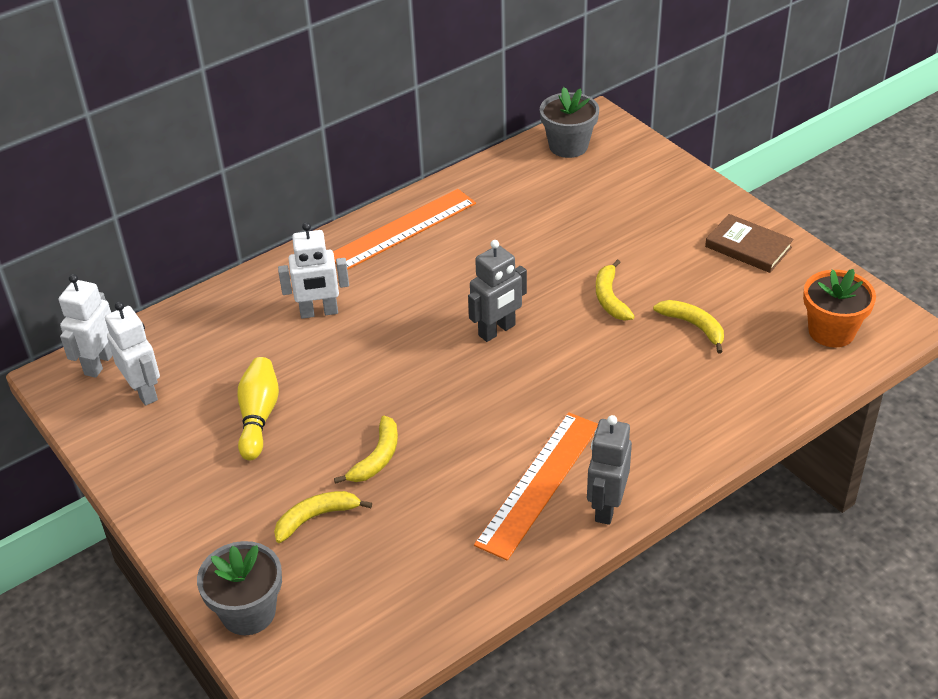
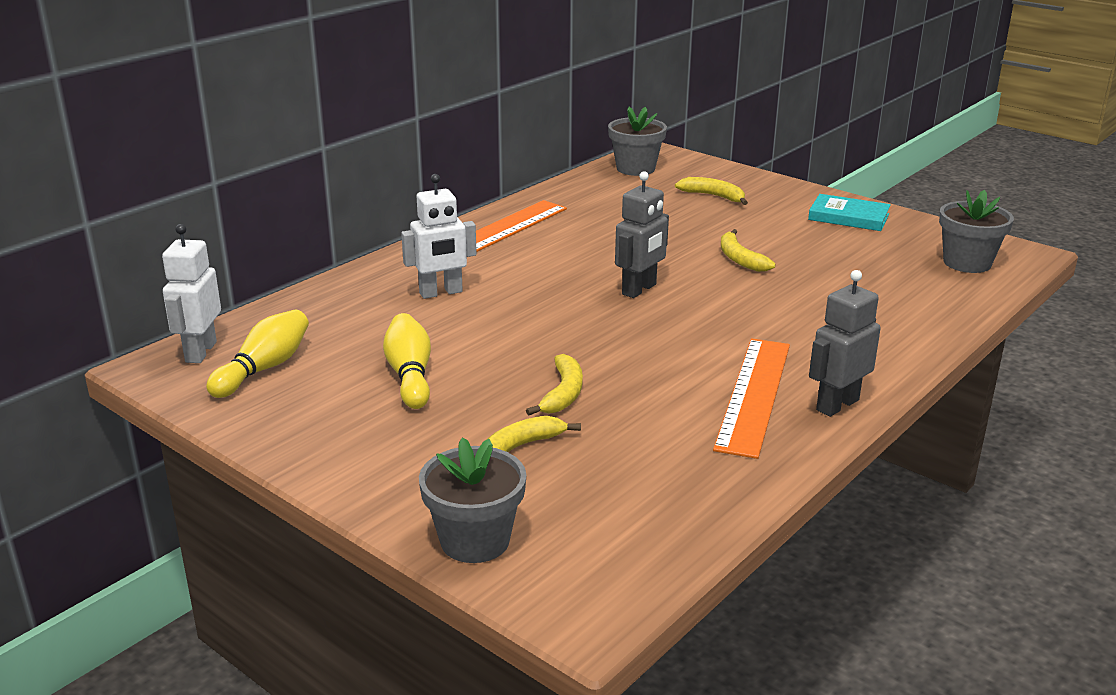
camera: 15 degrees left, 15 degrees down
white robot [105,302,160,406] -> yellow bowling pin [206,309,309,398]
grey robot [587,415,632,525] -> grey robot turned 45 degrees clockwise [809,270,881,417]
yellow banana [653,300,724,353] -> yellow banana moved to [675,177,748,205]
brown book [705,214,793,273] -> turquoise book [808,194,891,231]
orange flower pot [803,269,876,348] -> grey flower pot [939,190,1014,273]

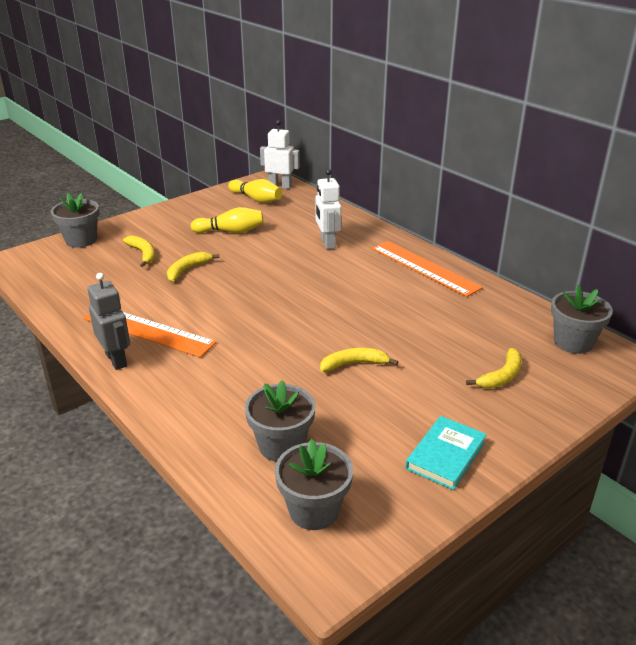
camera: 100 degrees right, 5 degrees up
yellow banana [526,354,583,416] -> yellow banana turned 105 degrees clockwise [167,252,220,282]
grey robot [615,171,669,298] -> none
none -> grey flower pot [245,381,316,462]

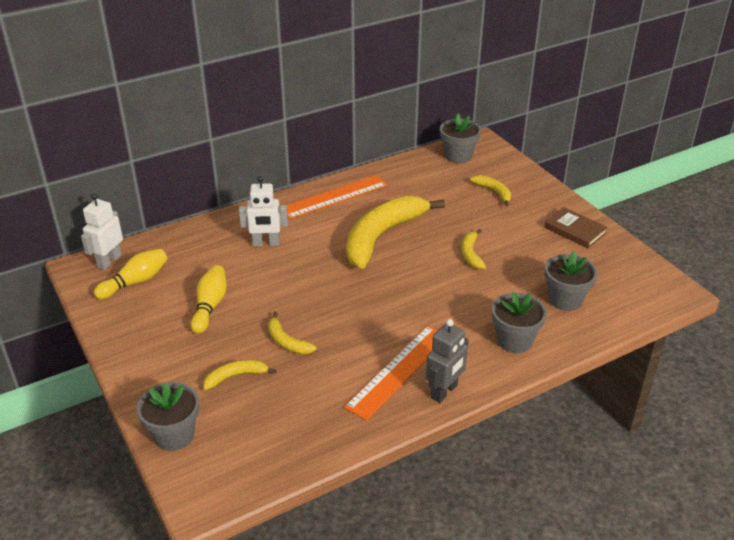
camera: 80 degrees left, 5 degrees up
grey robot [87,273,130,370] -> grey robot turned 150 degrees clockwise [426,319,469,403]
grey flower pot [275,439,353,530] -> grey flower pot moved to [492,292,547,353]
turquoise book [405,416,487,490] -> brown book [544,207,608,248]
none -> yellow banana [346,196,445,269]

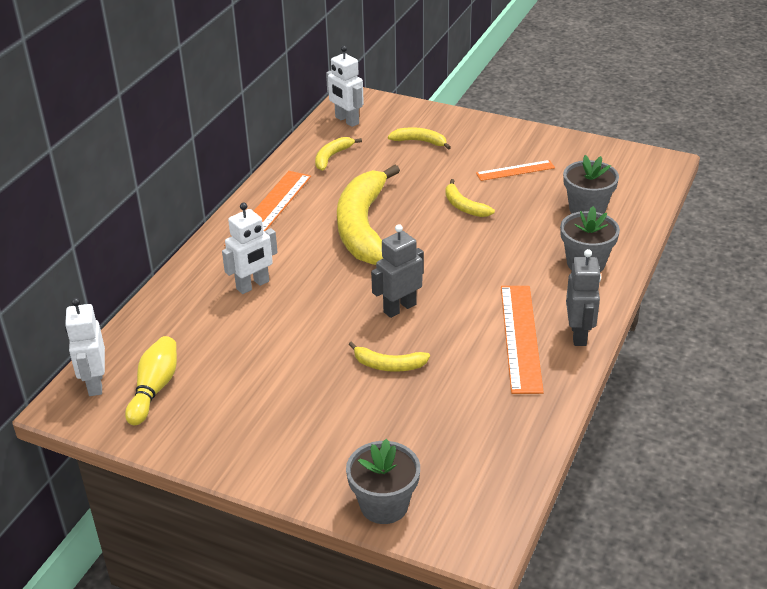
camera: 35 degrees left, 0 degrees up
yellow bowling pin [190,265,227,334] -> none
yellow banana [203,360,277,390] -> yellow banana moved to [315,137,362,171]
grey flower pot [440,114,481,163] -> white robot [326,46,364,127]
brown book [544,207,608,248] -> none
none -> grey robot [371,224,424,318]
none -> orange ruler [476,160,555,181]

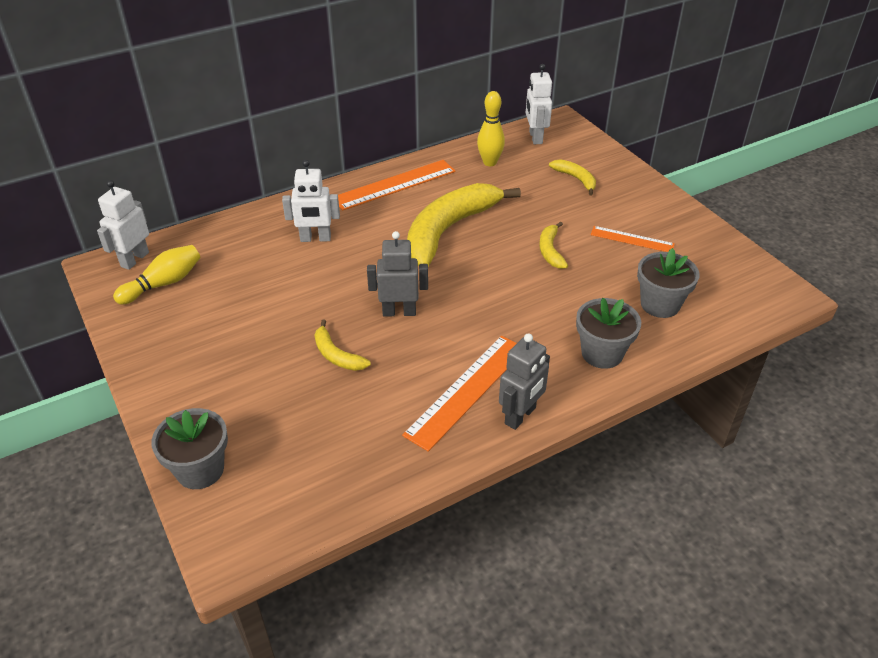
camera: 35 degrees right, 5 degrees up
yellow banana [315,137,362,171] -> yellow bowling pin [477,91,505,166]

